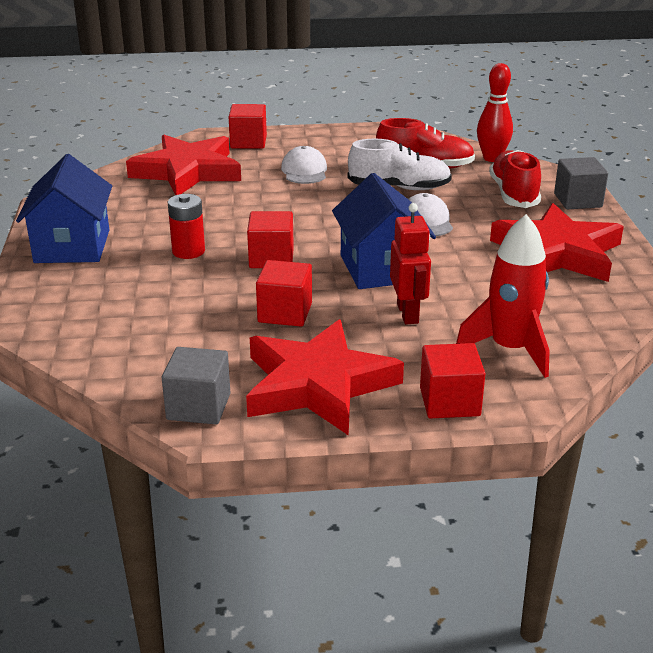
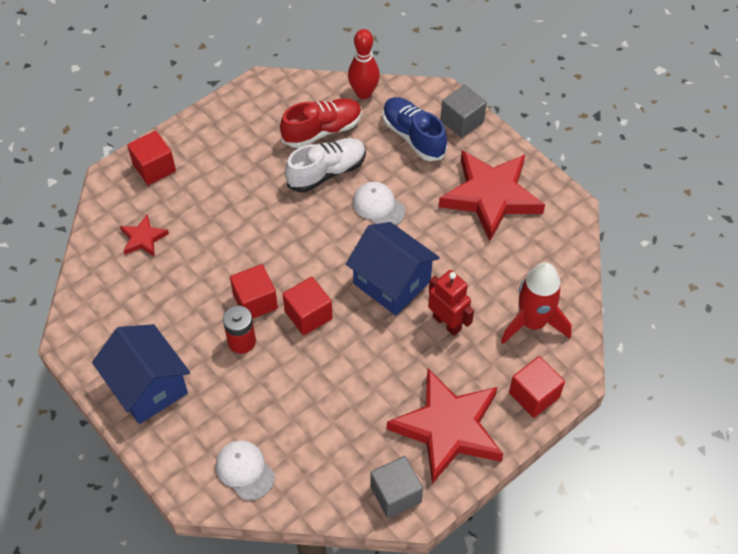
camera: 35 degrees left, 25 degrees up
red star [126,134,241,195] -> red star [120,215,169,257], size x0.46
red cube [256,260,312,327] -> red cube moved to [230,264,278,319]
white cap [281,146,327,184] -> white cap moved to [216,441,275,500]
red shoe [489,150,541,208] -> blue shoe [383,97,447,161]

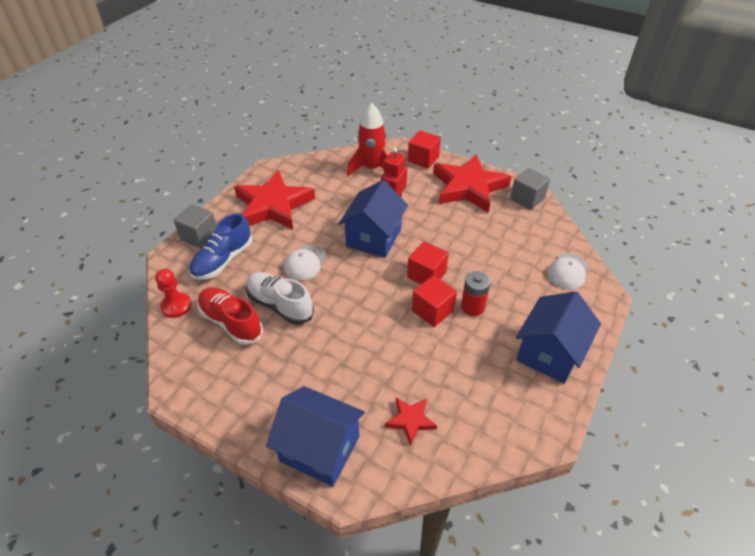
camera: 110 degrees left, 10 degrees down
red cube [127,131,176,185] -> blue house [266,386,365,486]
red bowling pin [348,29,380,99] -> red pawn [155,269,192,318]

